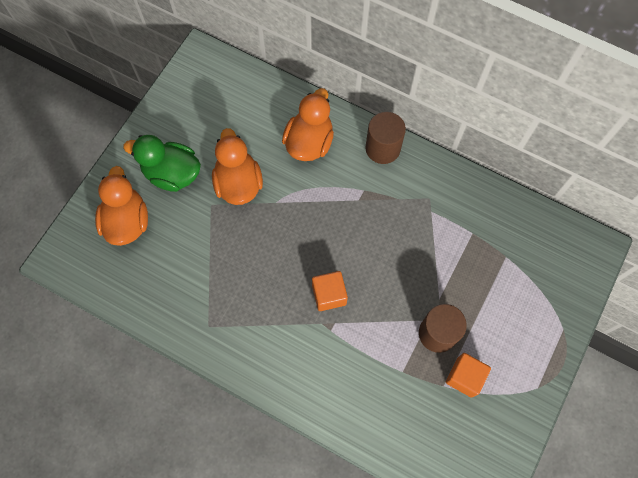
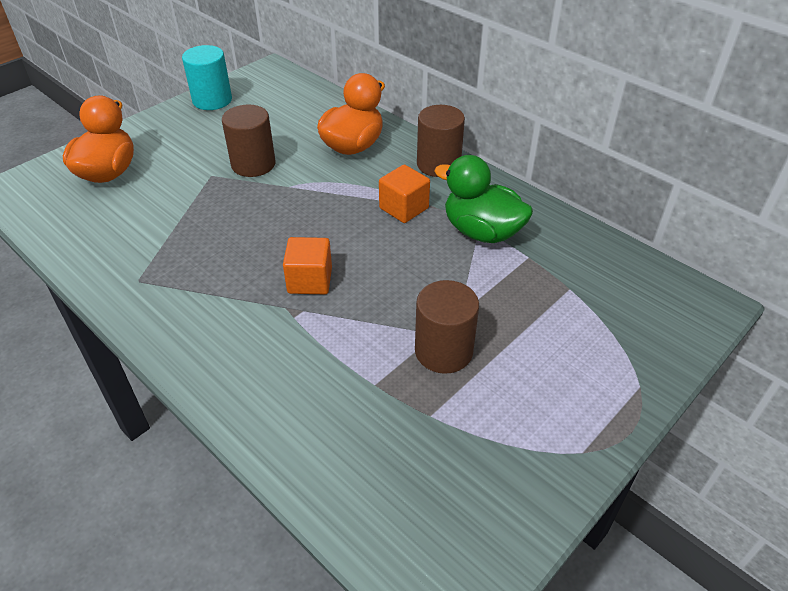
camera: 15 degrees right, 25 degrees down
green duck [123,135,201,192] -> green duck moved to [434,155,533,243]
orange duck [212,128,263,205] -> brown cylinder [222,104,275,177]
orange cube [446,353,491,398] -> orange cube moved to [379,165,430,223]
none -> turquoise cylinder [182,45,232,110]

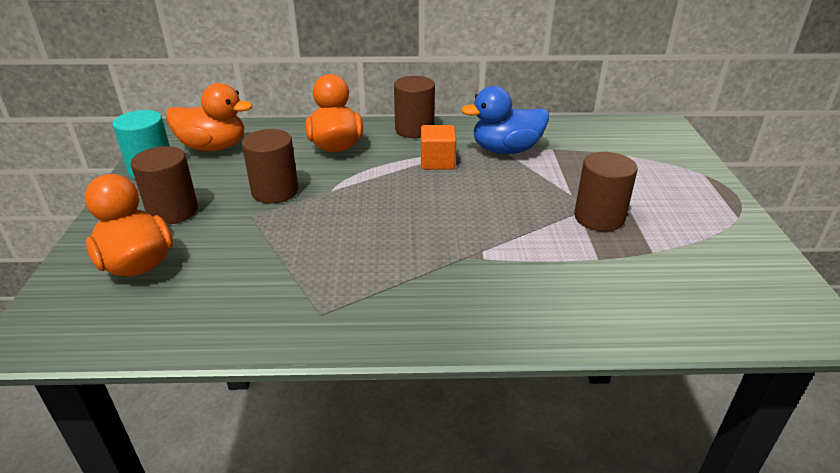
camera: 45 degrees left, 10 degrees down
orange cube [283,237,332,294] -> none
green duck [434,155,533,243] -> blue duck [461,86,549,154]
none -> brown cylinder [131,146,198,225]
none -> orange duck [166,83,252,151]

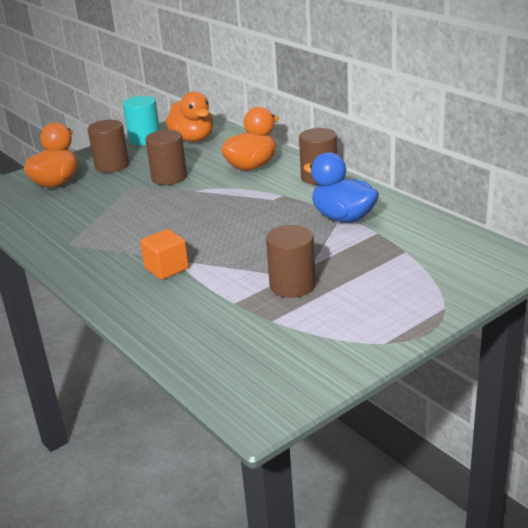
camera: 55 degrees right, 5 degrees down
orange cube [421,125,456,170] -> orange cube moved to [140,229,189,280]

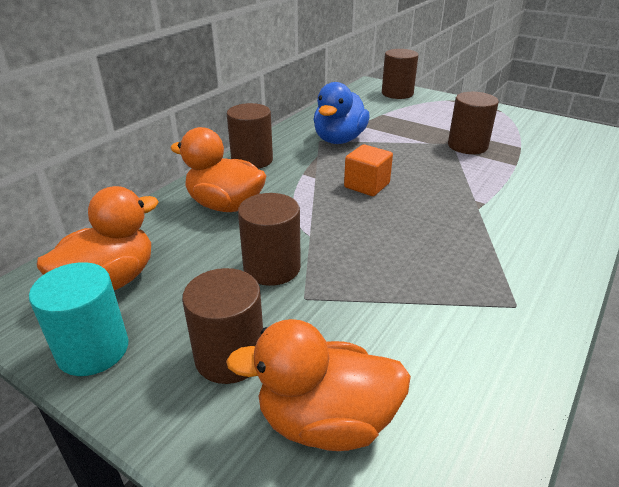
camera: 110 degrees left, 5 degrees up
orange cube [140,229,189,280] -> orange cube moved to [344,144,393,196]
none -> brown cylinder [382,49,418,99]

